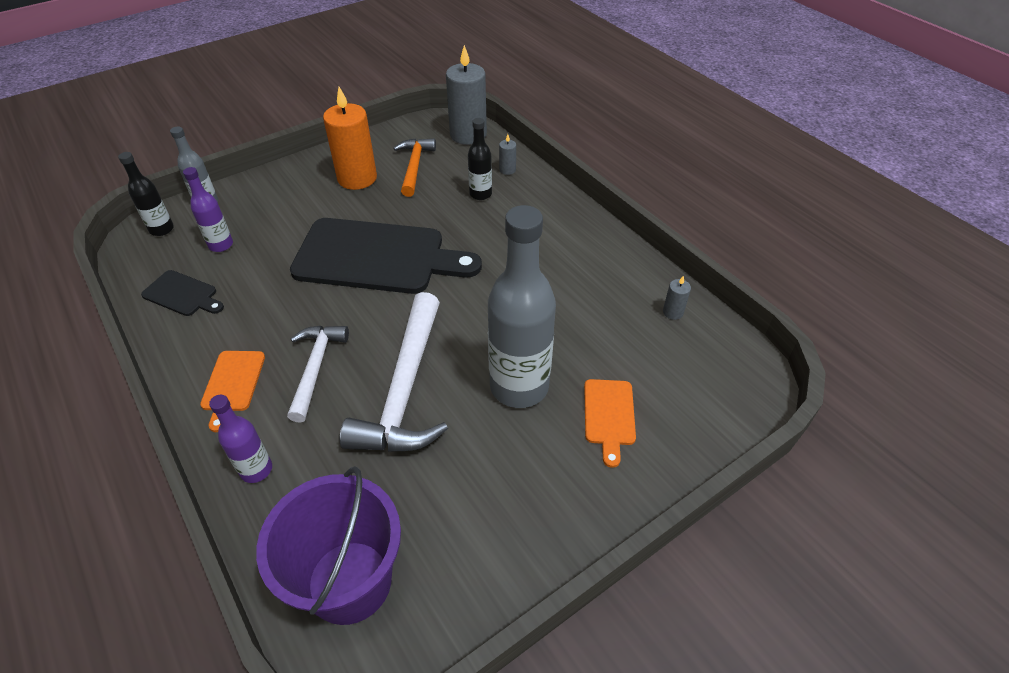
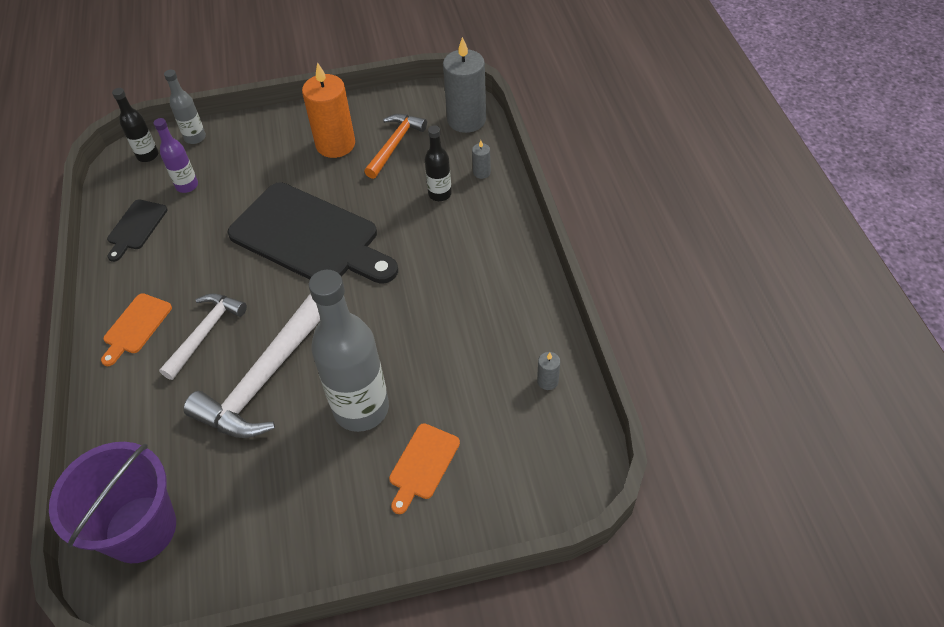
camera: 25 degrees right, 5 degrees up
black cutting board [141,270,224,316] -> black cutting board turned 60 degrees clockwise [107,199,168,262]
purple bottle [209,395,272,483] -> none

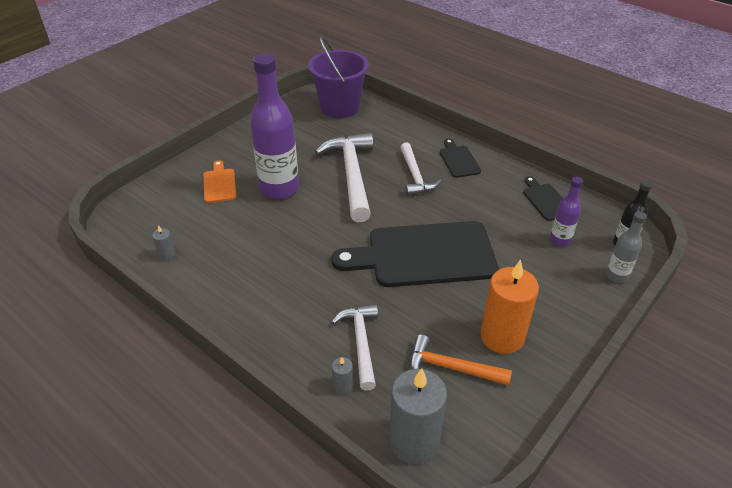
camera: 140 degrees right, 10 degrees down
orange cutting board [101,293,172,366] -> black cutting board [440,138,481,178]
grey bottle [309,270,389,432] -> purple bottle [250,53,299,199]
orange hammer [364,114,427,179] -> orange hammer turned 120 degrees clockwise [410,334,512,386]
black bottle [425,125,452,201] -> white hammer [332,304,378,391]

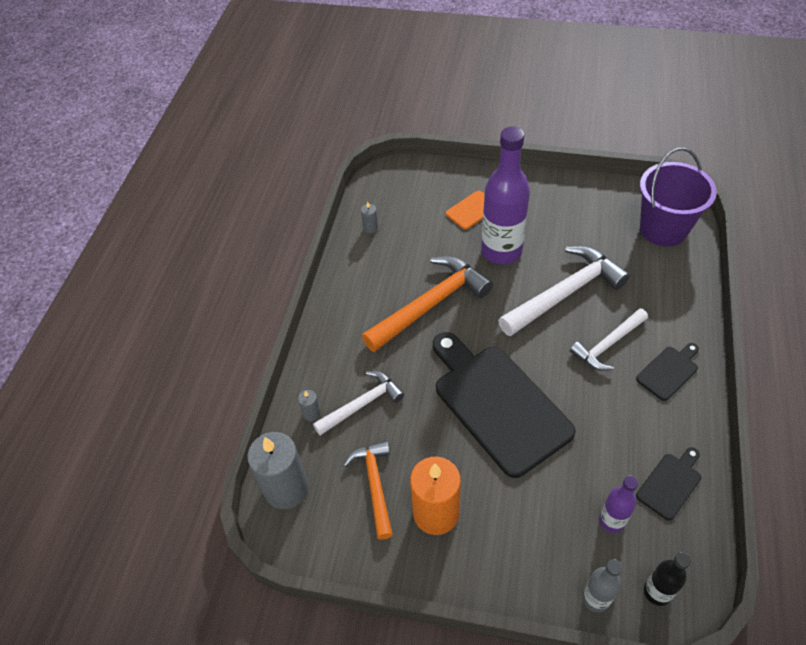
camera: 65 degrees right, 10 degrees up
none -> orange hammer [362,256,493,352]

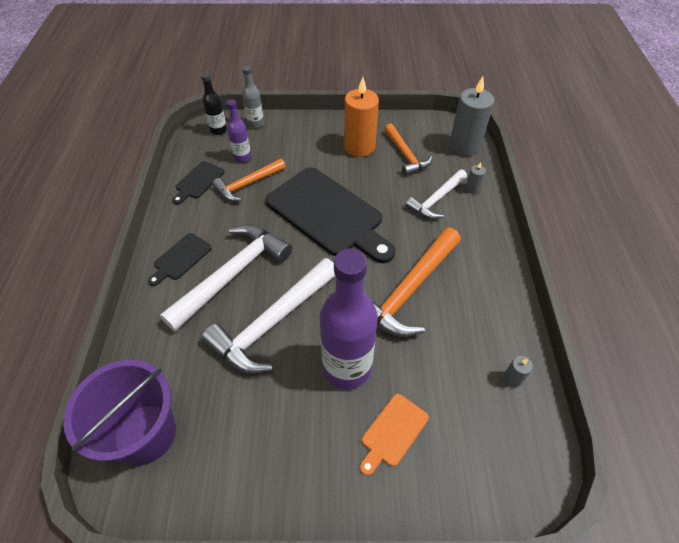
camera: 165 degrees right, 0 degrees up
white hammer [570,308,648,371] -> white hammer [160,225,292,332], size x1.64
none -> orange hammer [212,159,286,201]

